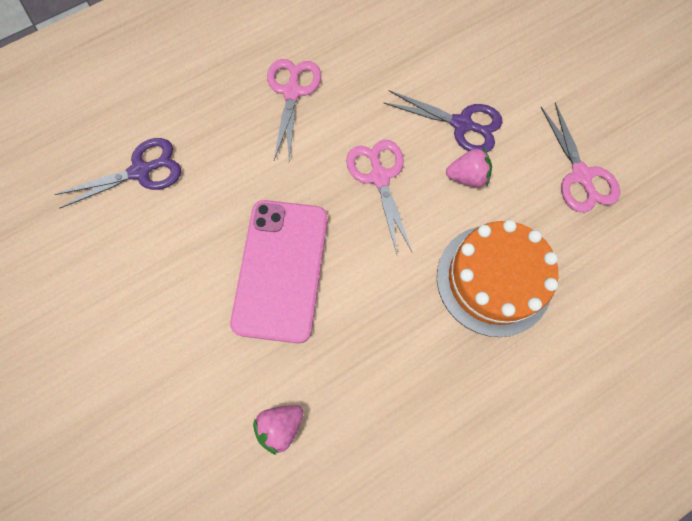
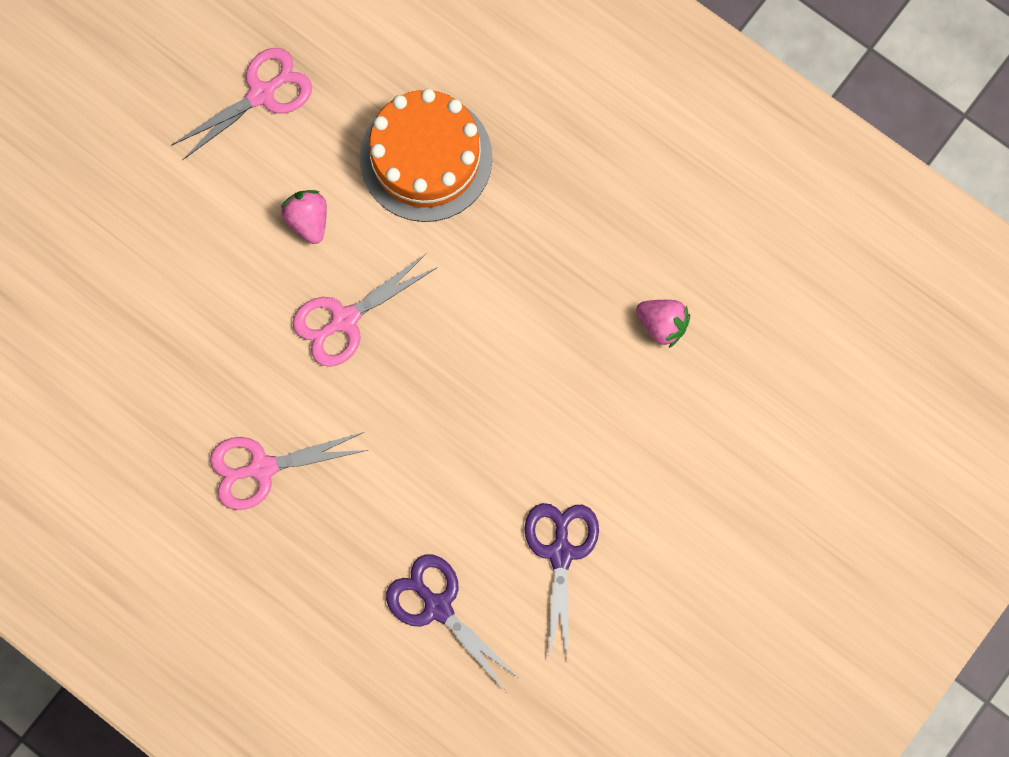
camera: 110 degrees left, 5 degrees up
pink phone [230,200,328,343] -> none
purple scissors [384,90,503,152] -> purple scissors moved to [524,503,599,662]

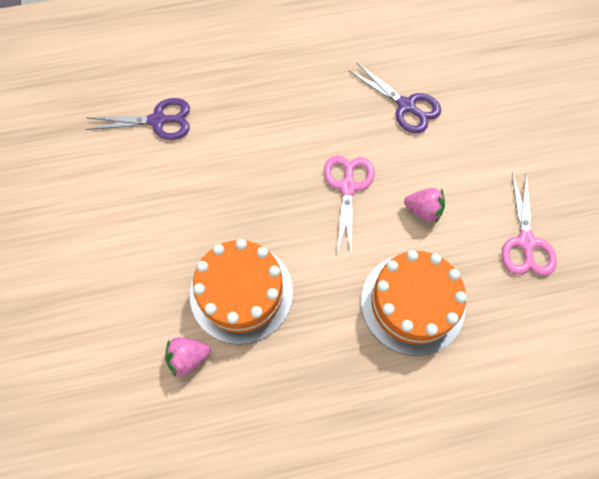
camera: 130 degrees right, 10 degrees down
pink scissors [210,432,368,510] -> none
purple scissors [524,503,599,662] -> purple scissors moved to [349,63,441,133]
none -> orange cake [190,239,293,344]

